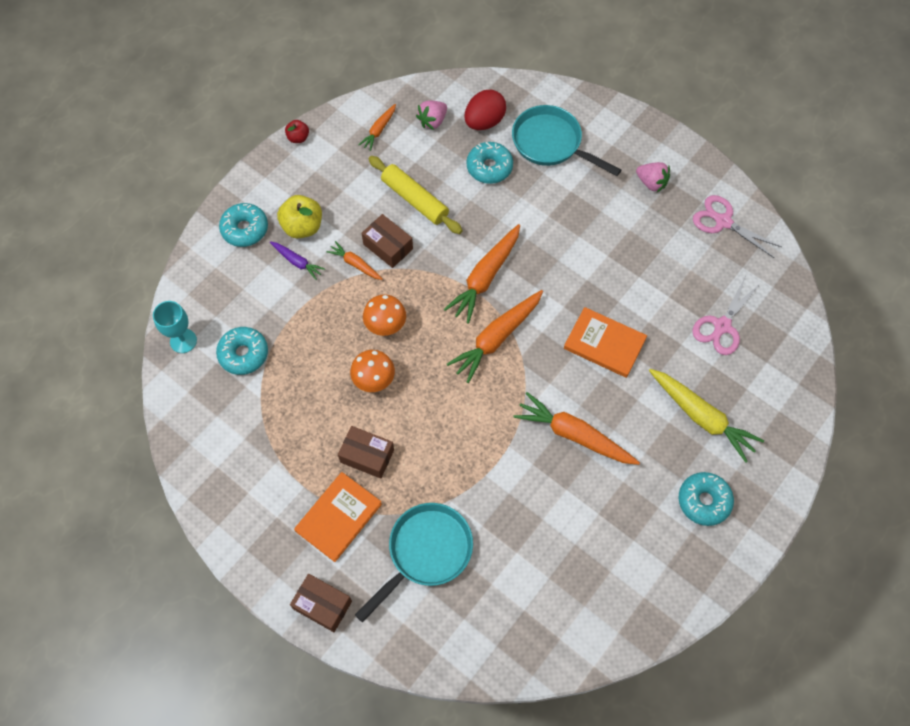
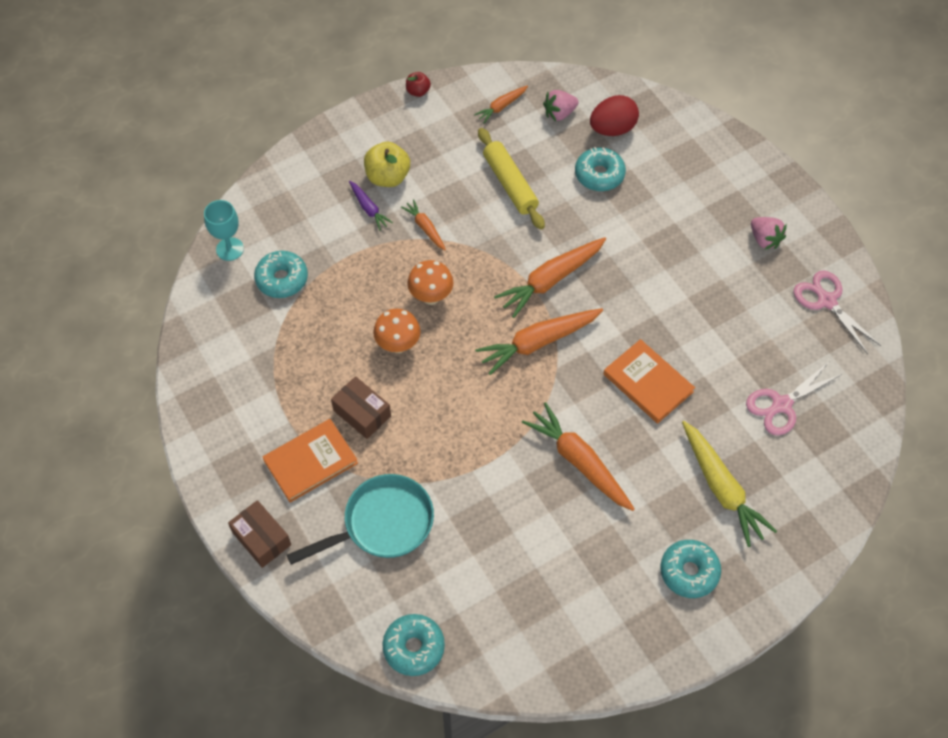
camera: 20 degrees right, 5 degrees down
turquoise donut [219,203,268,247] -> turquoise donut moved to [383,614,445,676]
brown box [361,214,413,268] -> none
turquoise pan [512,105,621,176] -> none

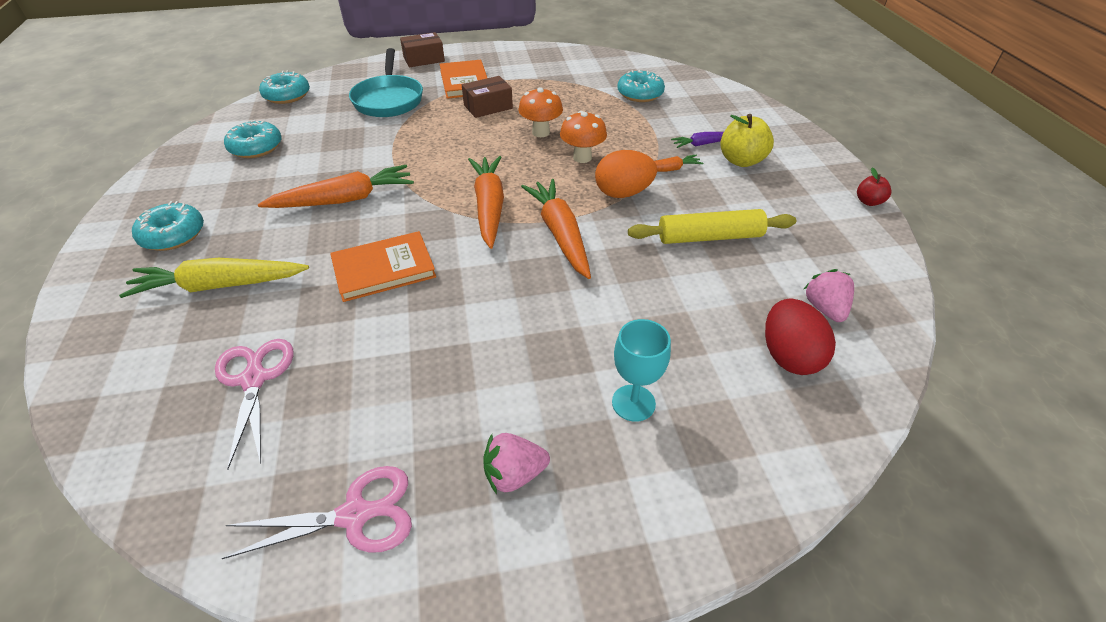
camera: 110 degrees right, 15 degrees down
turquoise goblet [204,200,244,261] -> turquoise goblet moved to [612,319,671,422]
orange carrot [474,86,528,124] -> none
turquoise donut [575,147,626,191] -> turquoise donut moved to [224,120,281,158]
none -> orange egg [595,150,657,198]

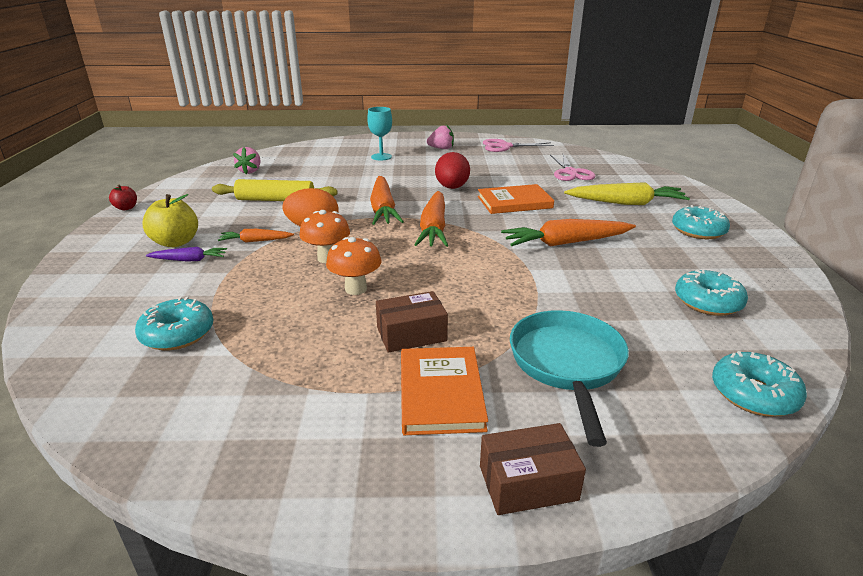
camera: 170 degrees left, 15 degrees down
red egg [765,299,836,375] -> red egg moved to [435,152,470,189]

